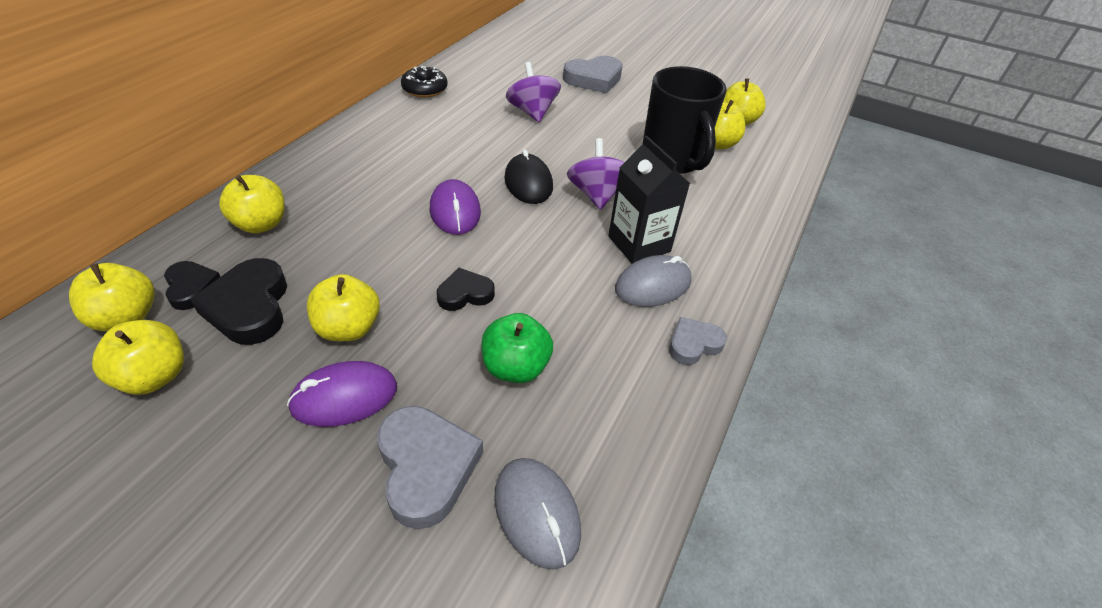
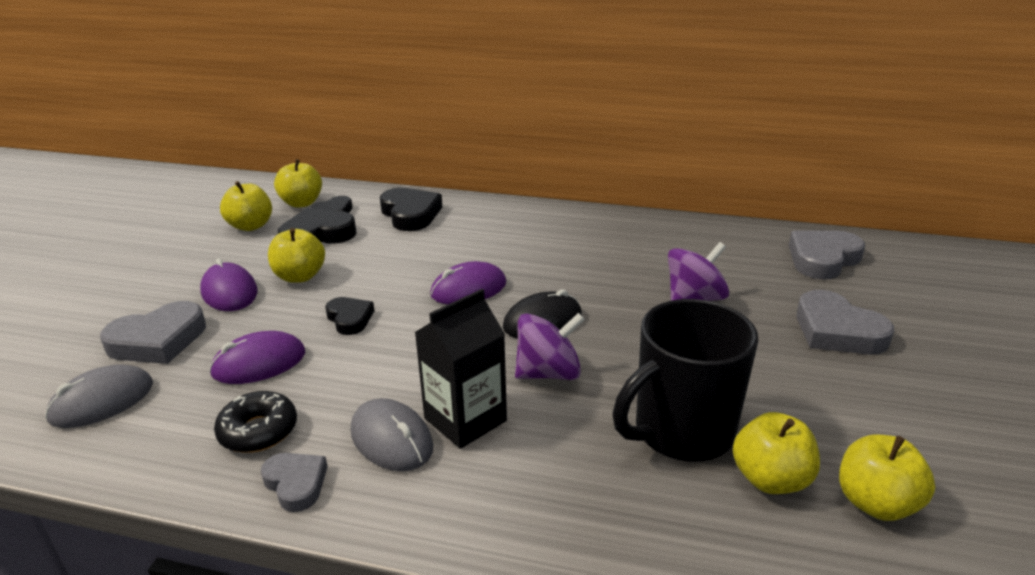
camera: 80 degrees right, 15 degrees down
yellow apple [219,175,285,233] -> black heart [380,188,442,231]
black donut [401,66,448,98] -> black donut moved to [214,391,297,453]
green apple [481,313,553,383] -> purple mouse [209,331,305,384]
none -> grey heart [789,230,865,280]

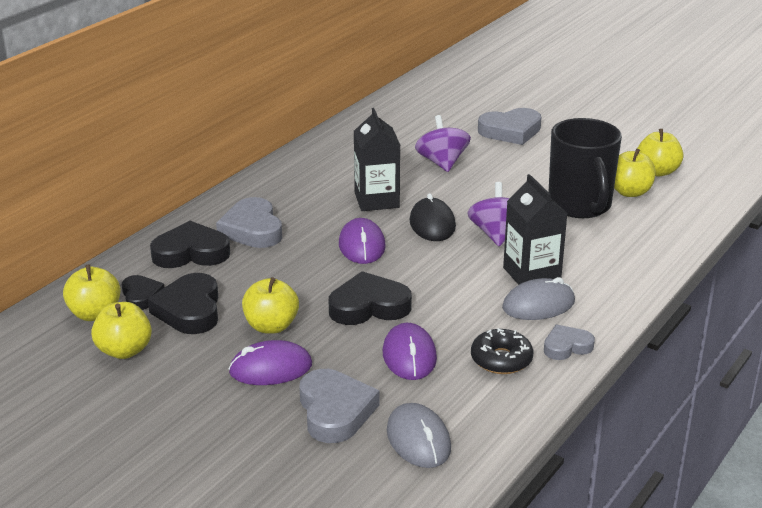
camera: 70 degrees left, 0 degrees up
black heart [325,297,374,335] -> black heart [329,271,412,325], size x1.66
grey heart [789,230,865,280] -> grey heart moved to [216,197,282,248]
none -> black carton [354,108,400,211]

